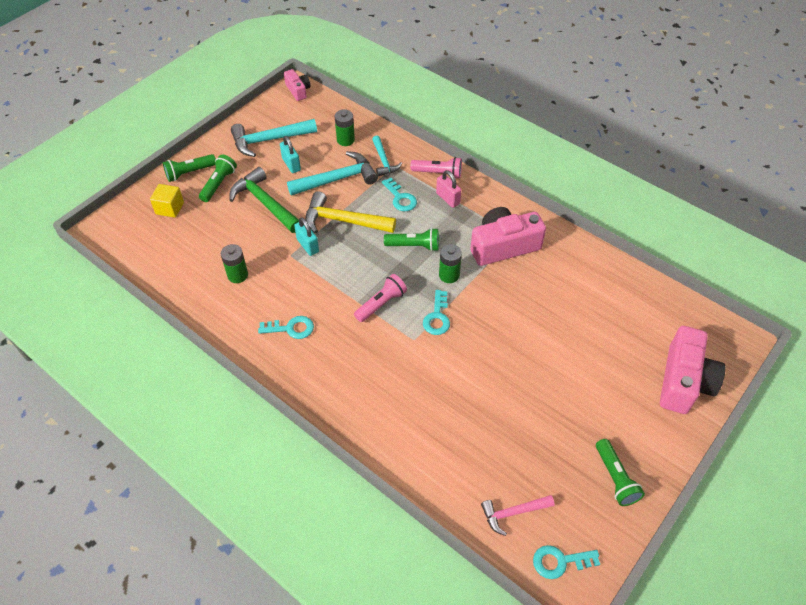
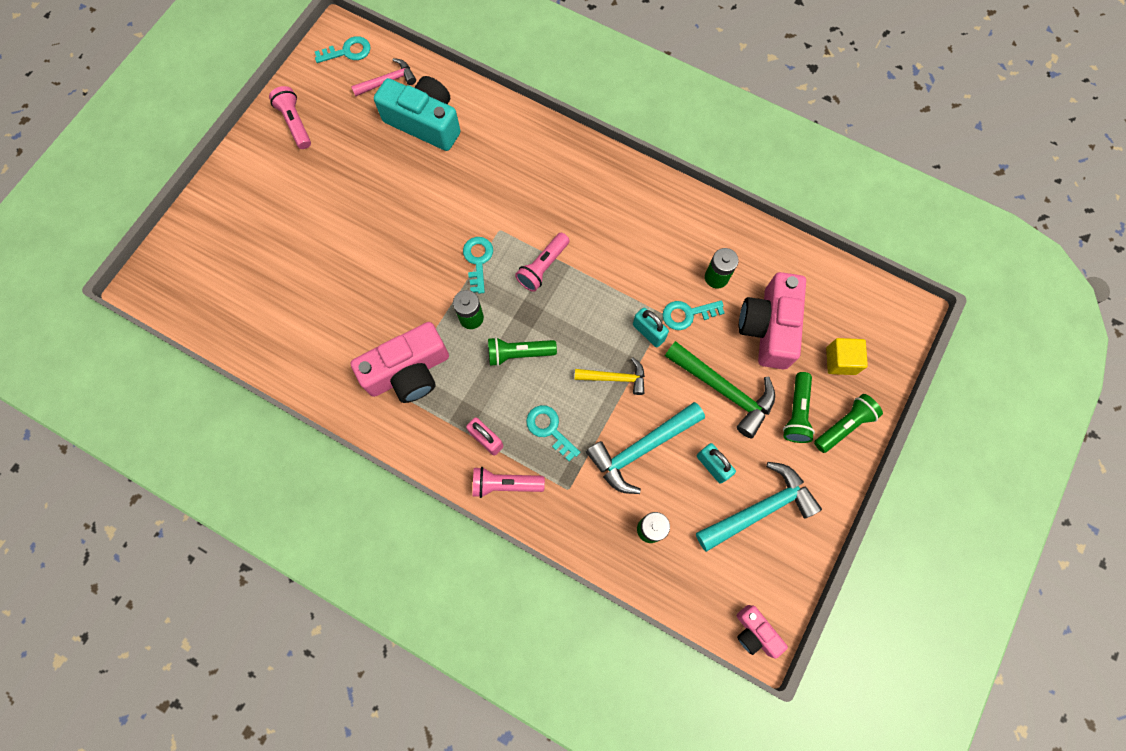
camera: 170 degrees right, 20 degrees up
turquoise key [258,316,314,339] -> turquoise key moved to [662,301,725,330]
yellow hammer [305,191,396,233] -> yellow hammer [575,358,645,395], size x0.60
turquoise hammer [372,136,402,176] -> none
green flashlight [596,439,645,506] -> pink flashlight [269,86,311,149]
pink camera [660,326,725,414] -> pink camera moved to [739,272,806,369]
none -> turquoise camera [374,76,460,151]

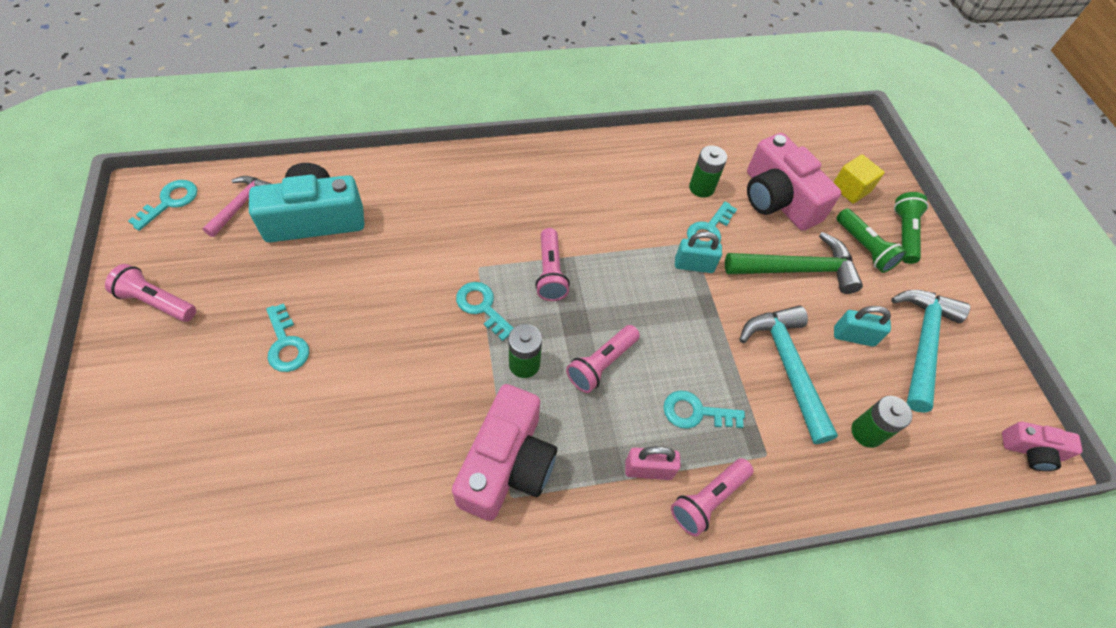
camera: 45 degrees left, 15 degrees down
green flashlight [488,337,557,366] -> pink flashlight [566,325,640,393]
yellow hammer [575,358,645,395] -> none
turquoise hammer [586,402,705,494] -> turquoise hammer turned 150 degrees clockwise [739,305,838,444]
none -> turquoise key [266,303,309,372]

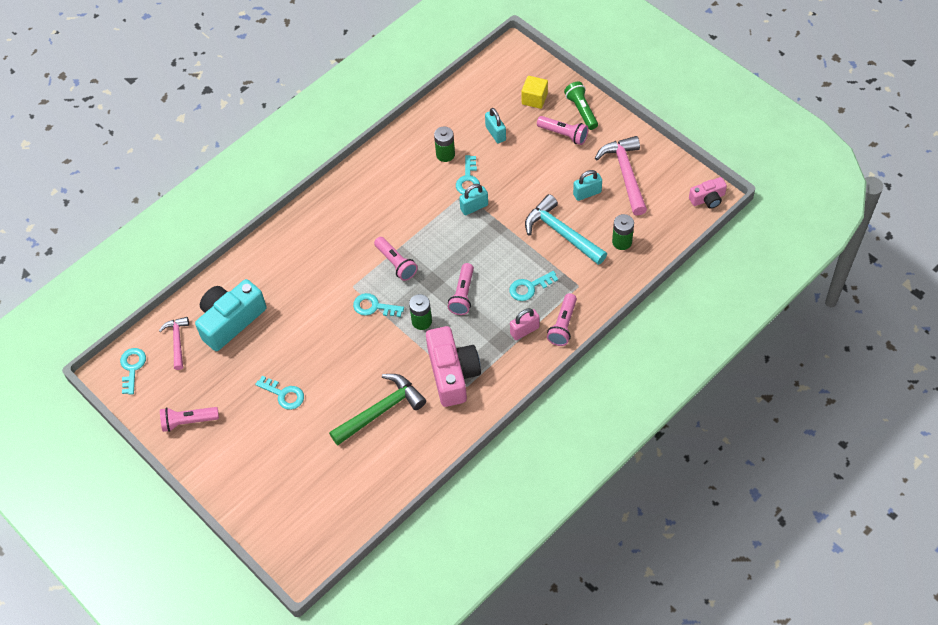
camera: 25 degrees left, 0 degrees up
green hammer [725,232,863,294] -> green hammer moved to [329,374,426,445]
pink camera [747,133,841,231] -> turquoise padlock [485,108,506,144]
green flashlight [837,208,907,273] -> pink flashlight [537,116,588,145]
turquoise hammer [891,290,970,413] -> pink hammer [595,136,647,216]

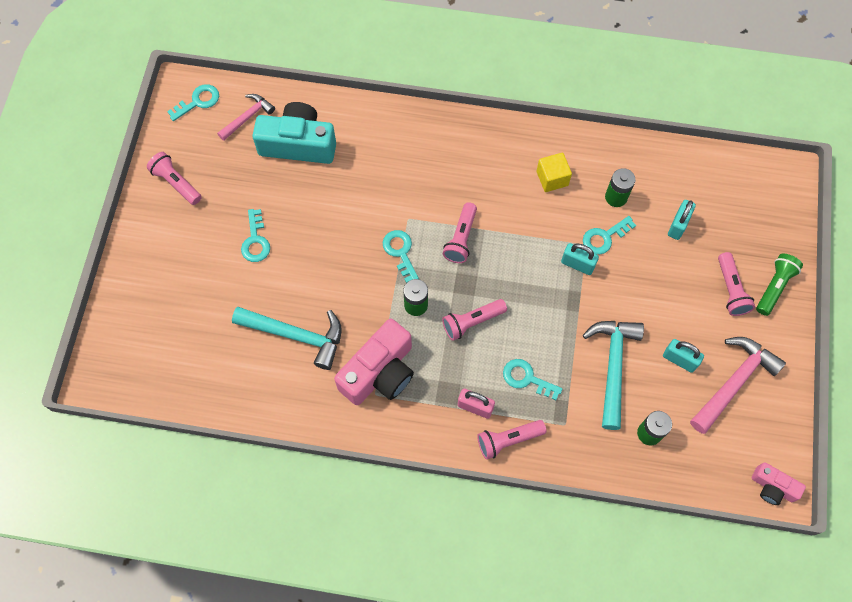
camera: 50 degrees right, 10 degrees up
green hammer [329,374,426,445] -> turquoise hammer [232,307,342,370]
yellow cube [521,76,548,109] -> yellow cube moved to [536,153,572,192]

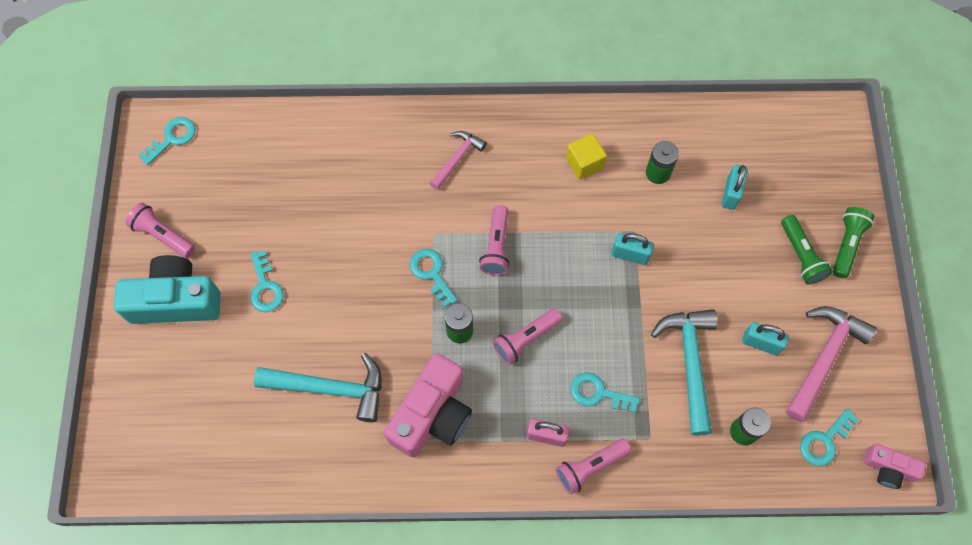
camera: 10 degrees left, 0 degrees up
pink hammer [217,94,275,141] -> pink hammer moved to [430,131,487,190]
turquoise camera [252,102,336,164] -> turquoise camera moved to [114,255,221,324]
turquoise key [583,216,636,255] -> turquoise key moved to [800,408,859,466]
pink flashlight [718,252,755,316] -> green flashlight [781,215,832,284]

